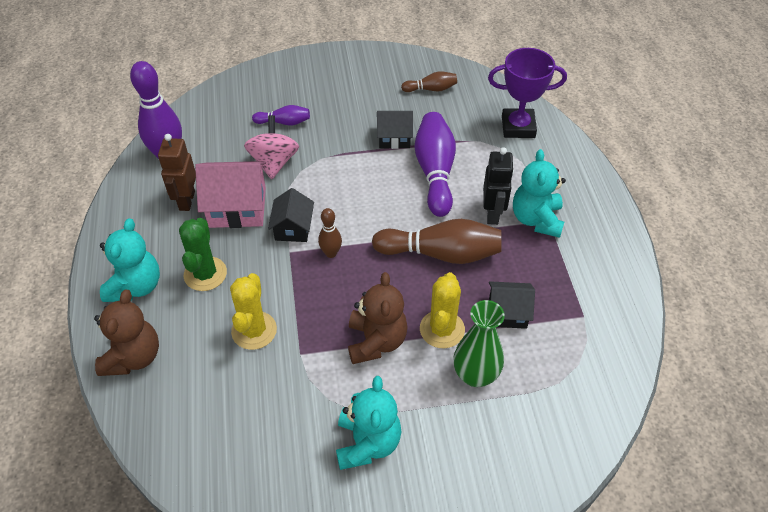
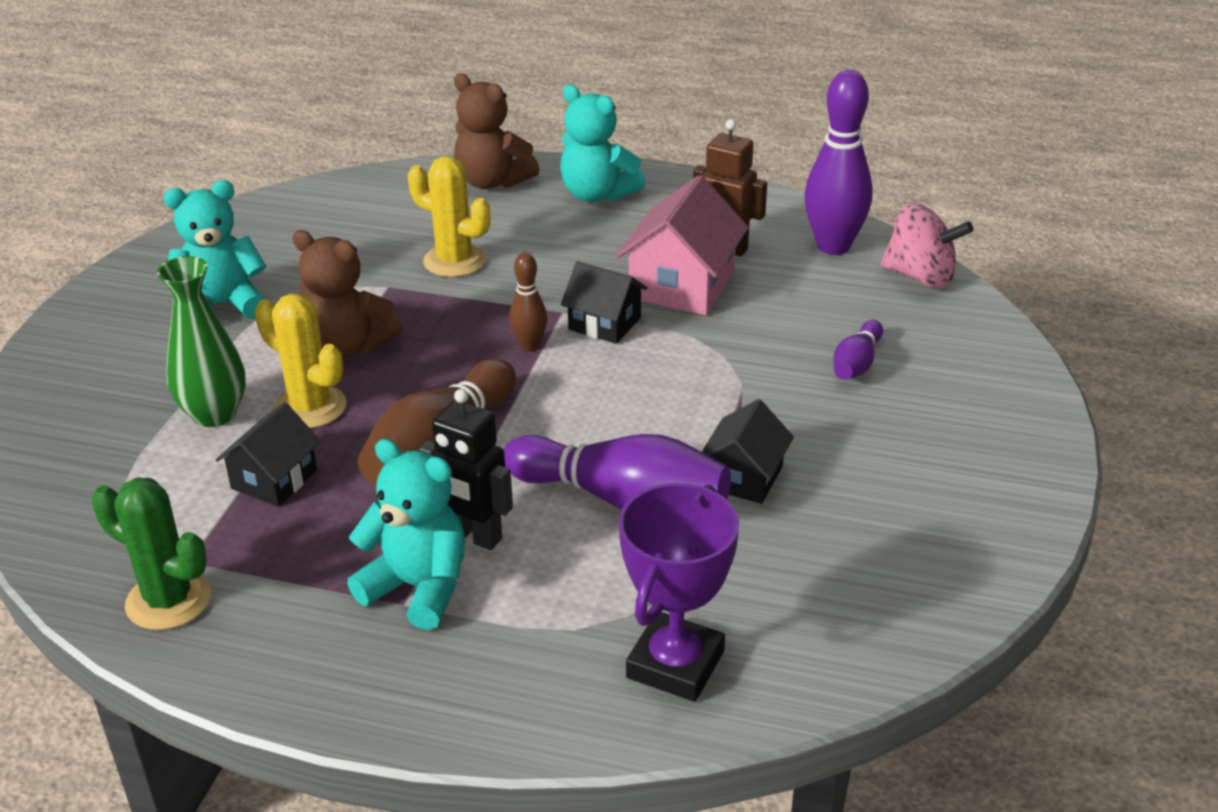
camera: 115 degrees right, 15 degrees down
green cactus [179,218,227,291] -> green cactus moved to [91,477,211,630]
pink spinning top [244,115,299,179] -> pink spinning top moved to [881,203,973,288]
turquoise teddy bear [336,376,401,470] -> turquoise teddy bear turned 135 degrees clockwise [163,180,266,320]
brown bowling pin [401,71,457,92] -> none

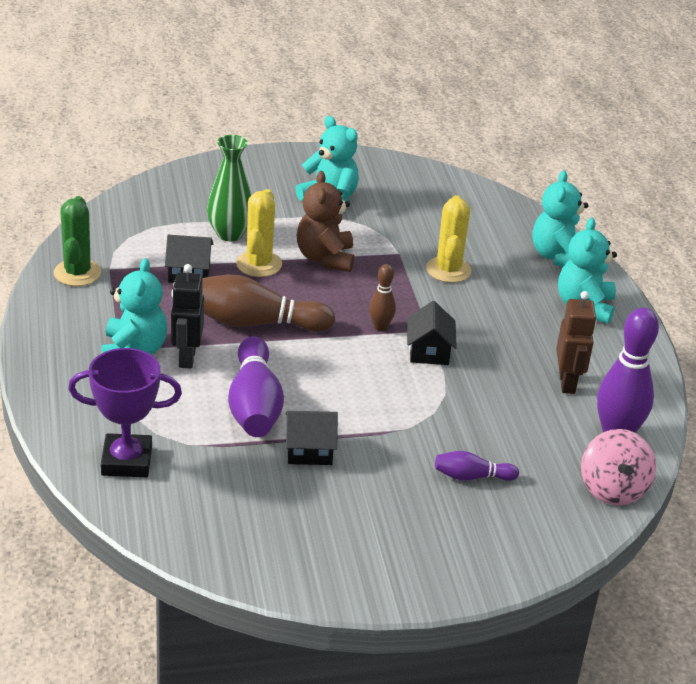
camera: 60 degrees right, 0 degrees up
brown teddy bear [454,73,540,189] -> turquoise teddy bear [532,170,589,267]
pink house [616,175,749,315] -> none

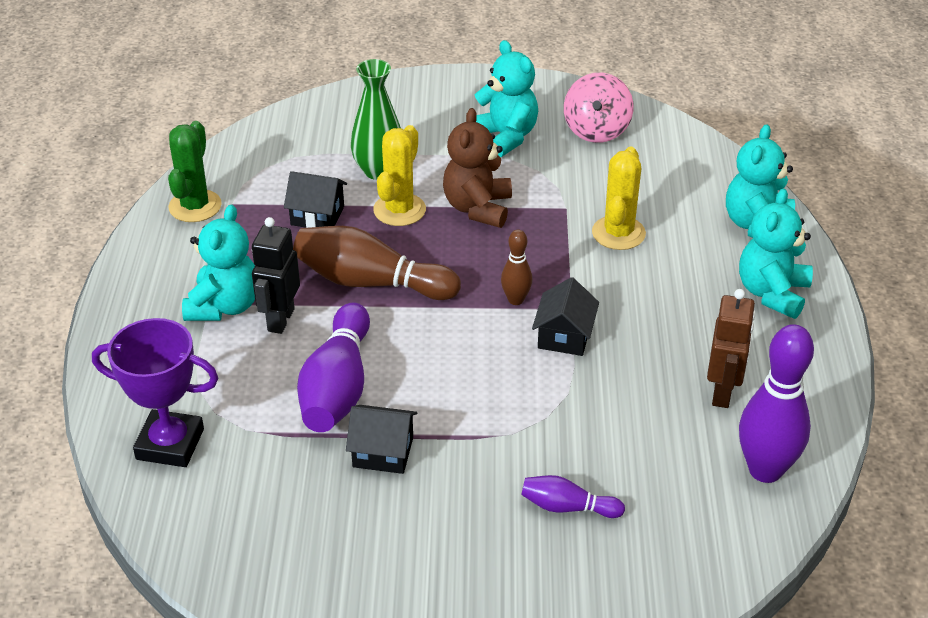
camera: 15 degrees right, 5 degrees up
pink spinning top [581,429,656,505] -> pink spinning top moved to [564,72,633,143]

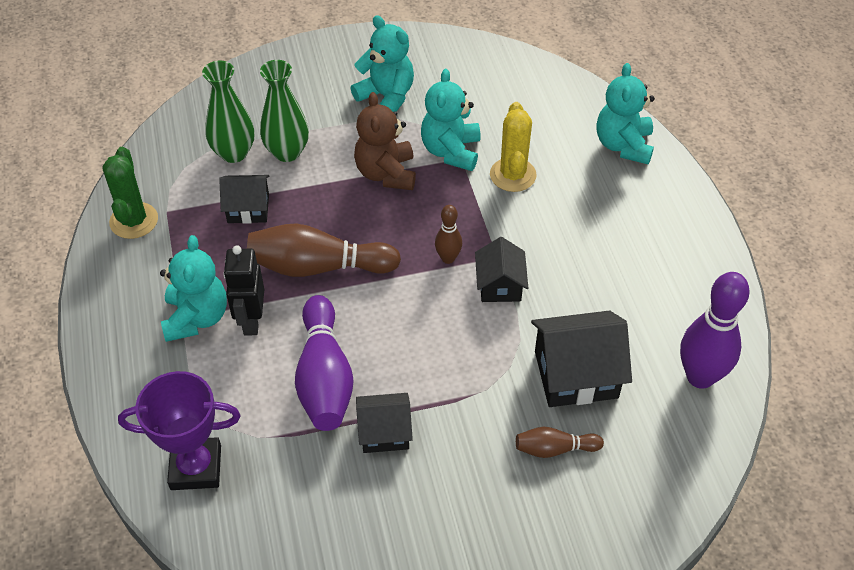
camera: 15 degrees left, 10 degrees up
yellow cactus [373,125,426,226] -> none
purple bowling pin [521,475,625,518] -> brown bowling pin [516,427,604,458]
pink spinning top [564,72,633,143] -> none
brown robot [707,289,756,408] -> none
turquoise teddy bear [739,188,813,319] -> turquoise teddy bear moved to [421,69,481,171]
none -> green vase [202,61,254,163]
none -> black house [531,311,632,407]

